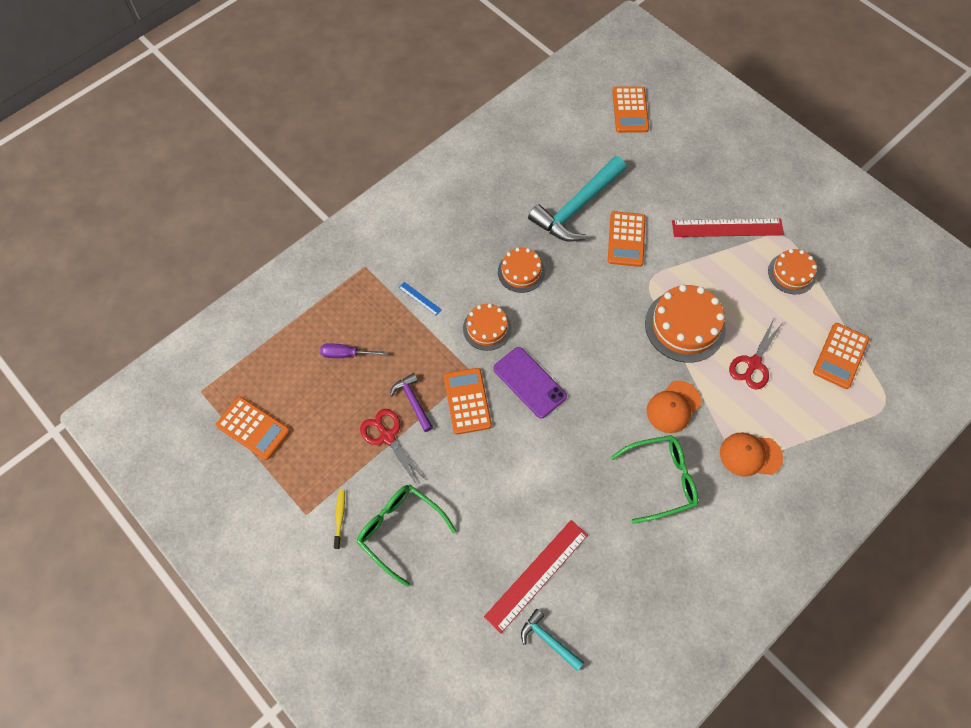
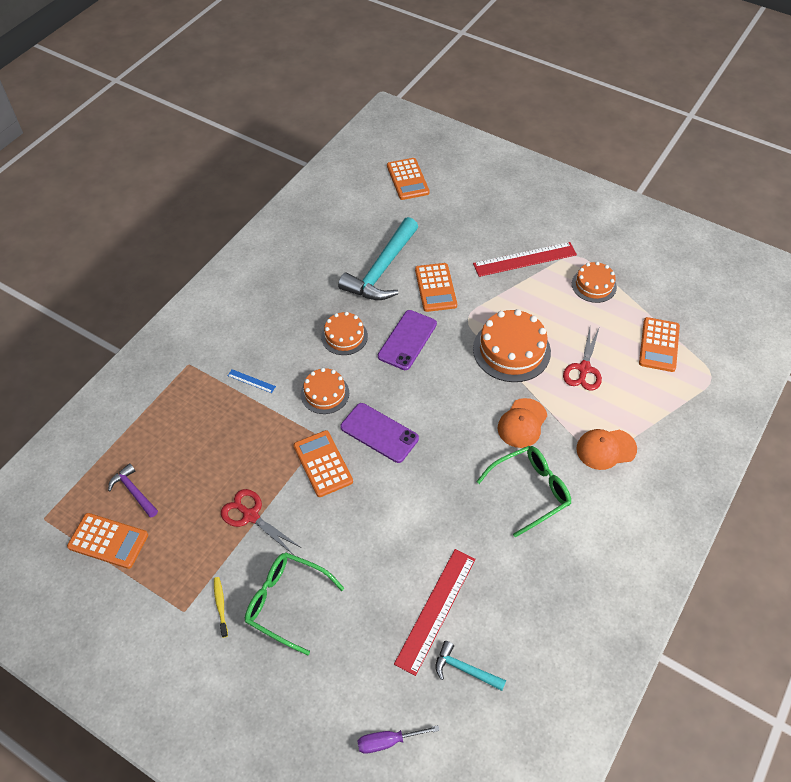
camera: 15 degrees left, 10 degrees down
purple screwdriver [320,343,387,358] -> purple screwdriver moved to [358,725,440,754]
purple hammer [390,373,433,432] -> purple hammer moved to [108,463,158,518]
none -> purple phone [378,310,437,370]

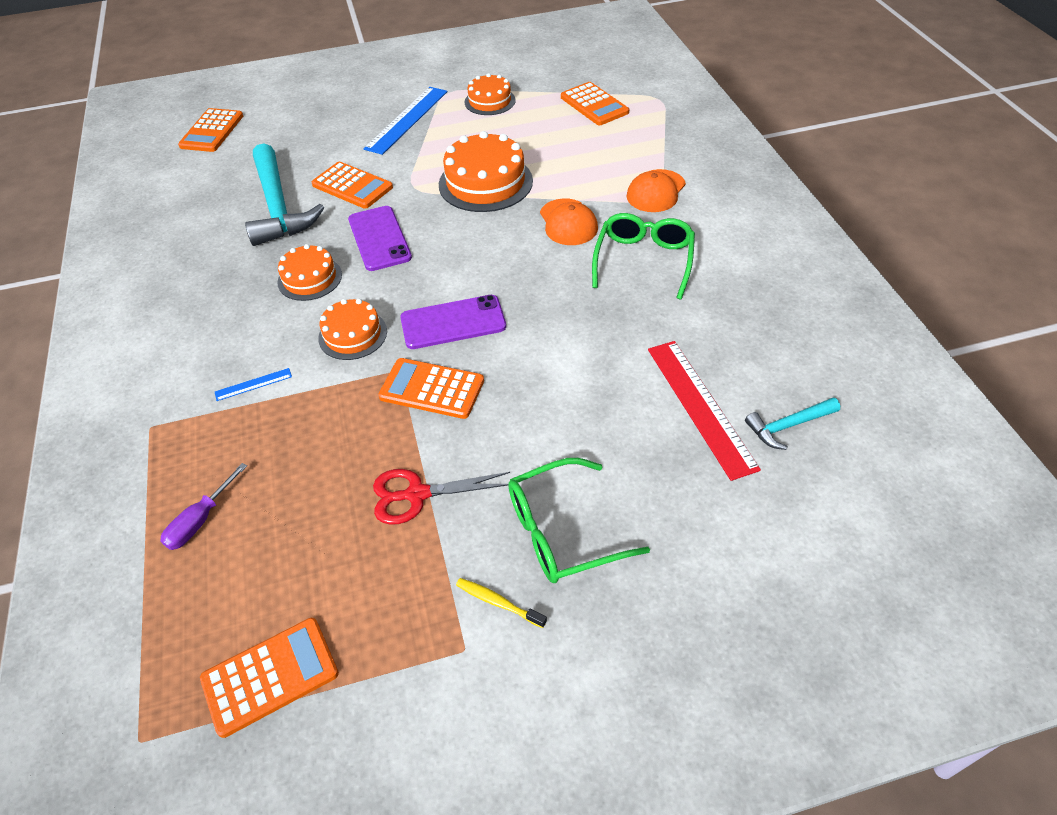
camera: 45 degrees left, 5 degrees down
purple hammer [108,463,158,518] -> none
purple screwdriver [358,725,440,754] -> purple screwdriver moved to [160,463,247,550]
orange calculator [387,158,430,200] -> orange calculator turned 75 degrees clockwise [178,108,243,152]
red ruler [473,242,577,277] -> blue ruler [364,87,447,155]
red scissors [563,328,602,391] -> none

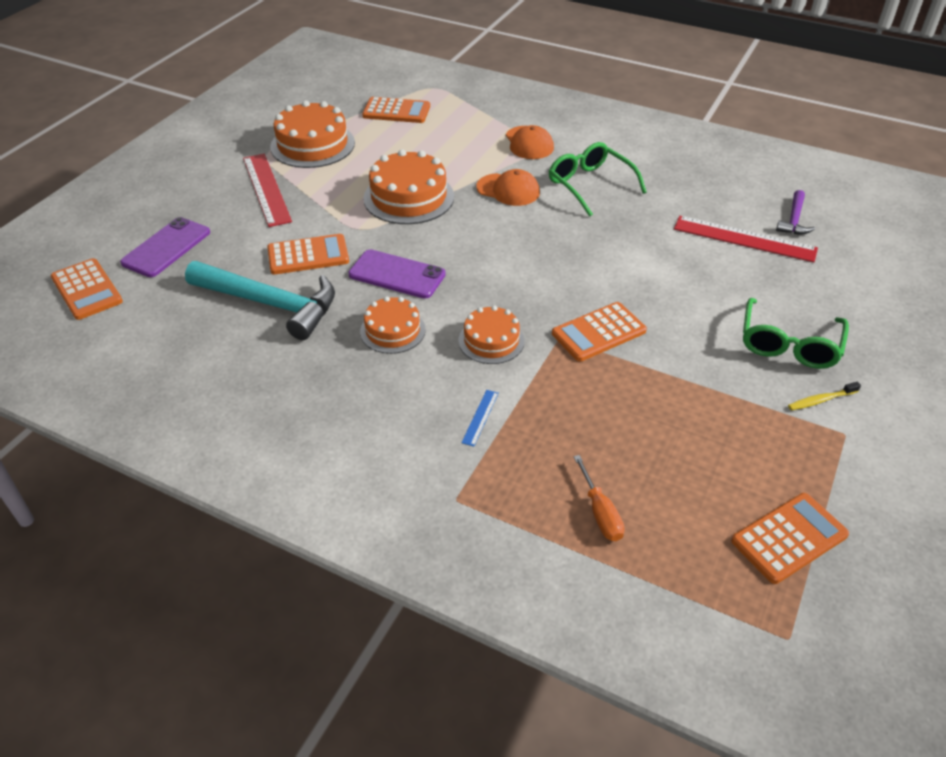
camera: 50 degrees left, 5 degrees down
purple screwdriver [160,463,247,550] -> orange screwdriver [574,455,625,541]
orange calculator [200,618,339,738] -> orange calculator turned 45 degrees clockwise [731,493,849,584]
blue ruler [364,87,447,155] -> red ruler [243,154,292,227]
red scissors [373,469,510,525] -> none
purple phone [400,295,506,349] -> purple phone moved to [120,217,210,277]
orange cake [465,73,516,115] -> orange cake [270,101,355,168], size x1.65
turquoise hammer [745,397,840,450] -> purple hammer [776,190,815,234]

